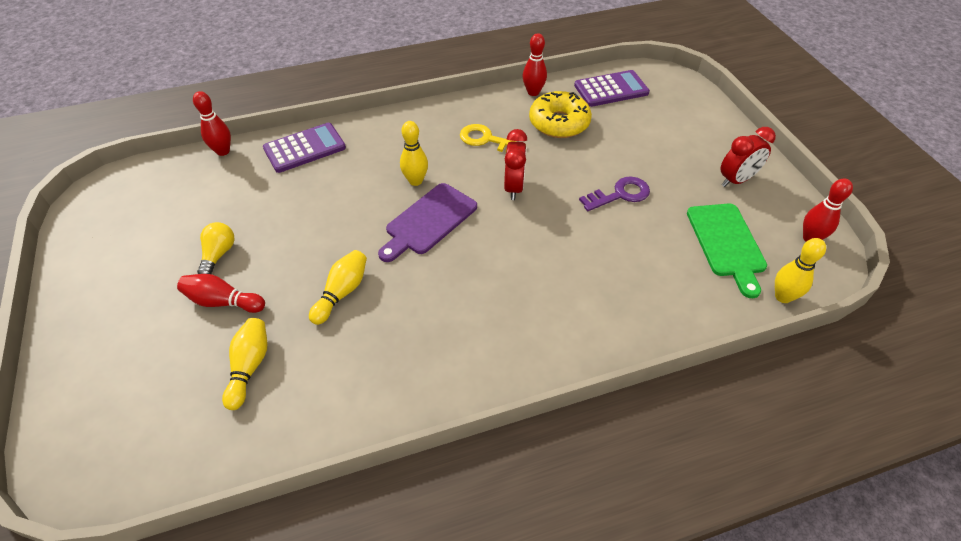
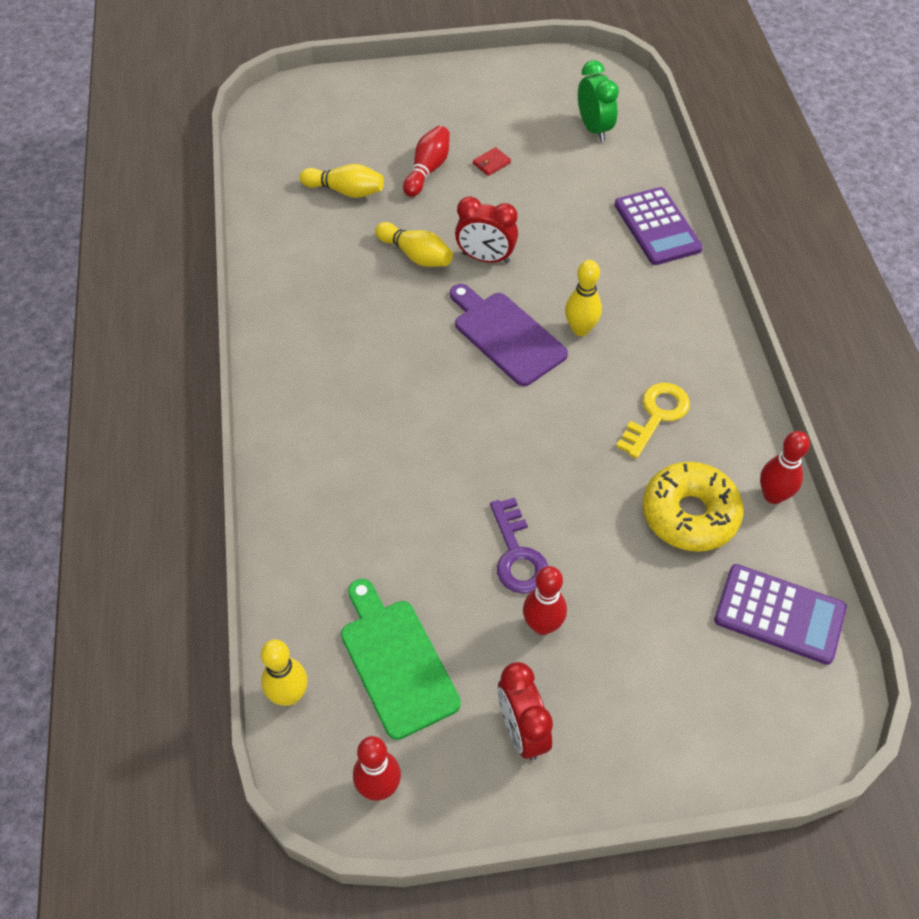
camera: 100 degrees right, 5 degrees up
red bowling pin [193,91,231,156] -> red bowling pin moved to [523,566,567,635]
yellow light bulb [197,222,234,274] -> red wallet [473,147,511,176]
red clock [504,129,527,200] -> red clock moved to [455,196,518,263]
purple calculator [574,70,650,107] -> purple calculator turned 60 degrees counterclockwise [714,564,847,665]
green cutting board [687,204,767,298] -> green cutting board turned 60 degrees clockwise [341,579,461,740]
none -> green clock [578,60,619,142]

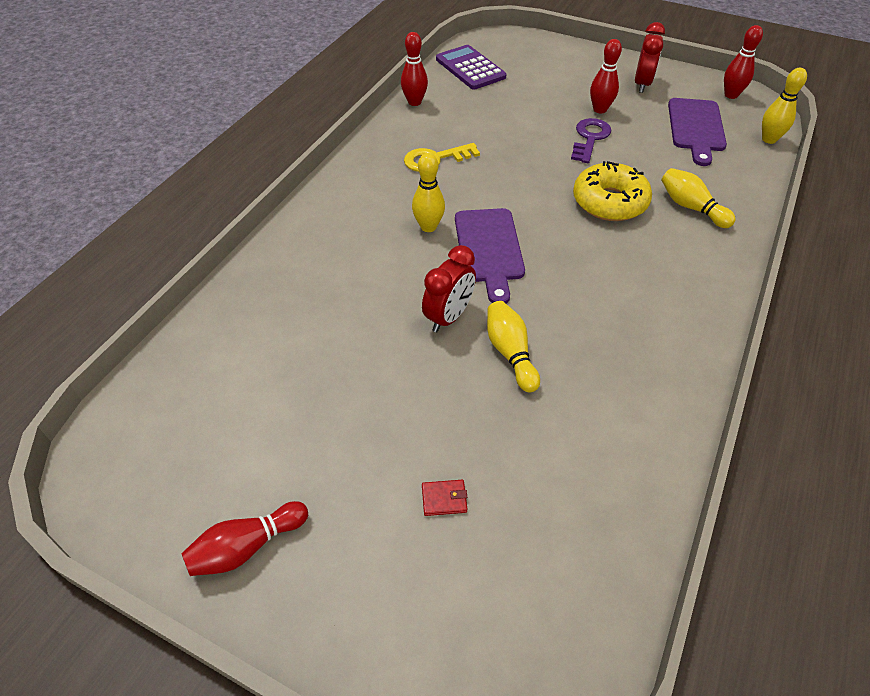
camera: 145 degrees left, 5 degrees down
yellow bowling pin [299,164,384,198] -> yellow bowling pin moved to [661,168,736,228]
green cutting board [341,579,461,740] -> purple cutting board [668,98,727,166]
red bowling pin [403,126,450,197] -> red bowling pin moved to [181,501,308,576]
red clock [455,196,518,263] -> red clock turned 75 degrees clockwise [422,245,476,332]
red wallet [473,147,511,176] -> red wallet moved to [422,480,467,516]
green clock [578,60,619,142] -> none
purple calculator [615,187,703,265] -> none
yellow donut [643,462,744,552] -> yellow donut moved to [573,161,652,221]

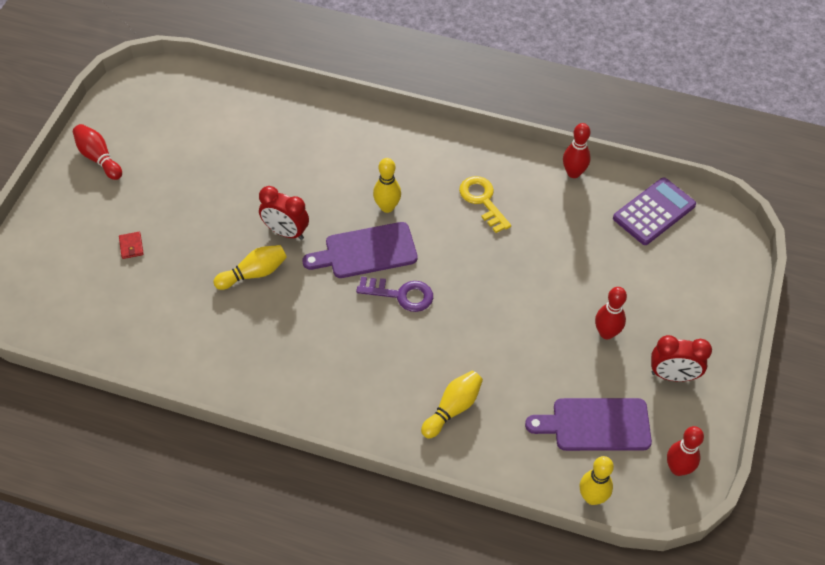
camera: 80 degrees right, 5 degrees up
purple key [571,118,611,163] -> purple key moved to [356,277,433,312]
yellow donut [573,161,652,221] -> none

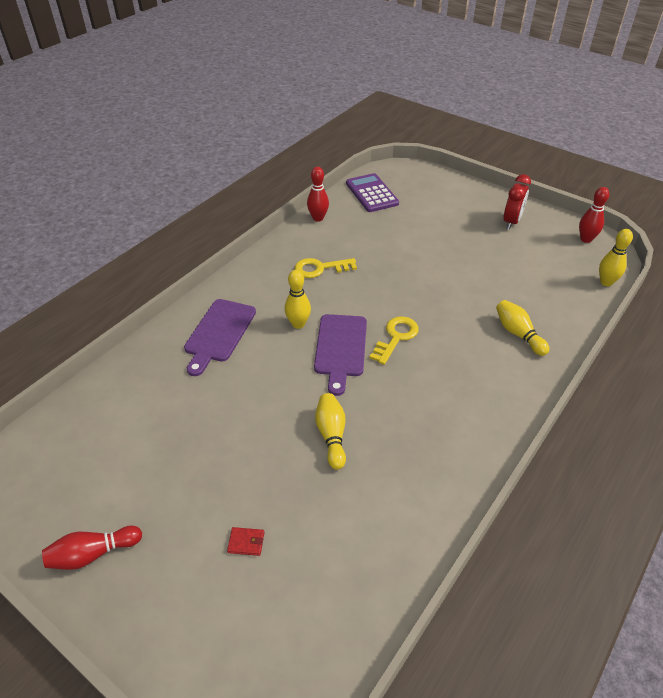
camera: 70 degrees left, 10 degrees down
red clock [259,186,309,240] -> none
purple key [356,277,433,312] -> yellow key [370,316,419,365]
purple cutting board [525,398,652,451] -> purple cutting board moved to [184,299,256,376]
red bowling pin [595,287,627,339] -> none

